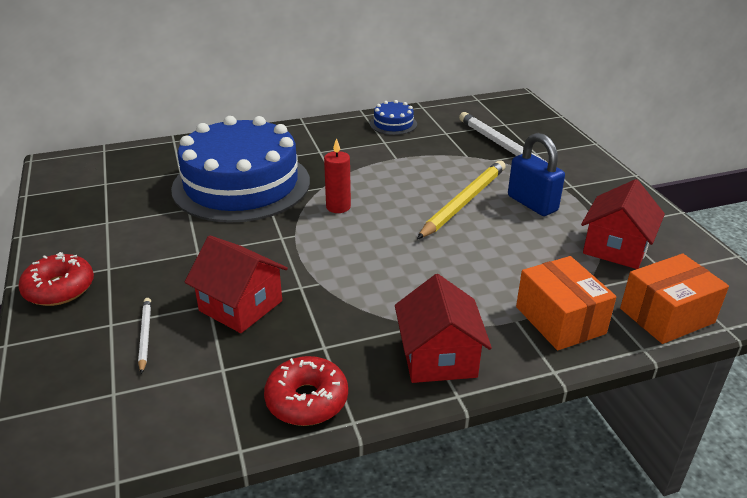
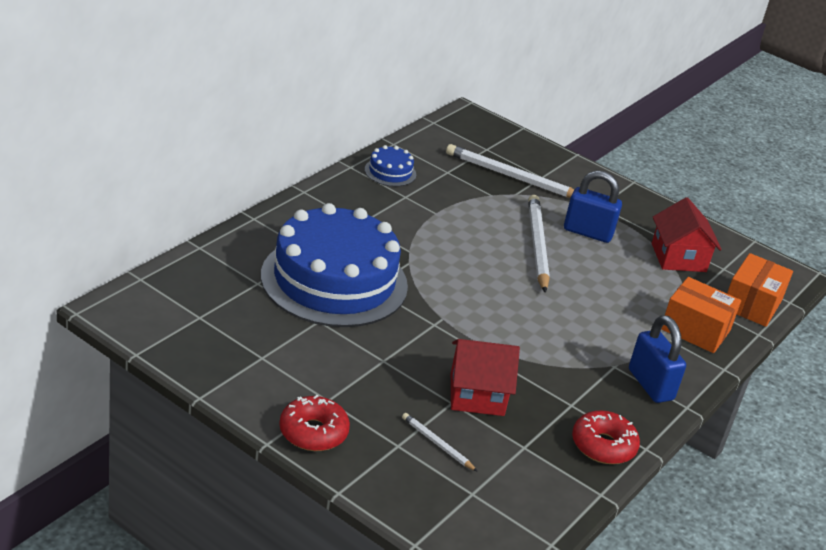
camera: 40 degrees left, 0 degrees up
red candle [324,138,351,213] -> none
red house [395,274,492,383] -> blue padlock [629,315,686,403]
yellow pencil [417,160,506,239] -> white pencil [528,195,550,293]

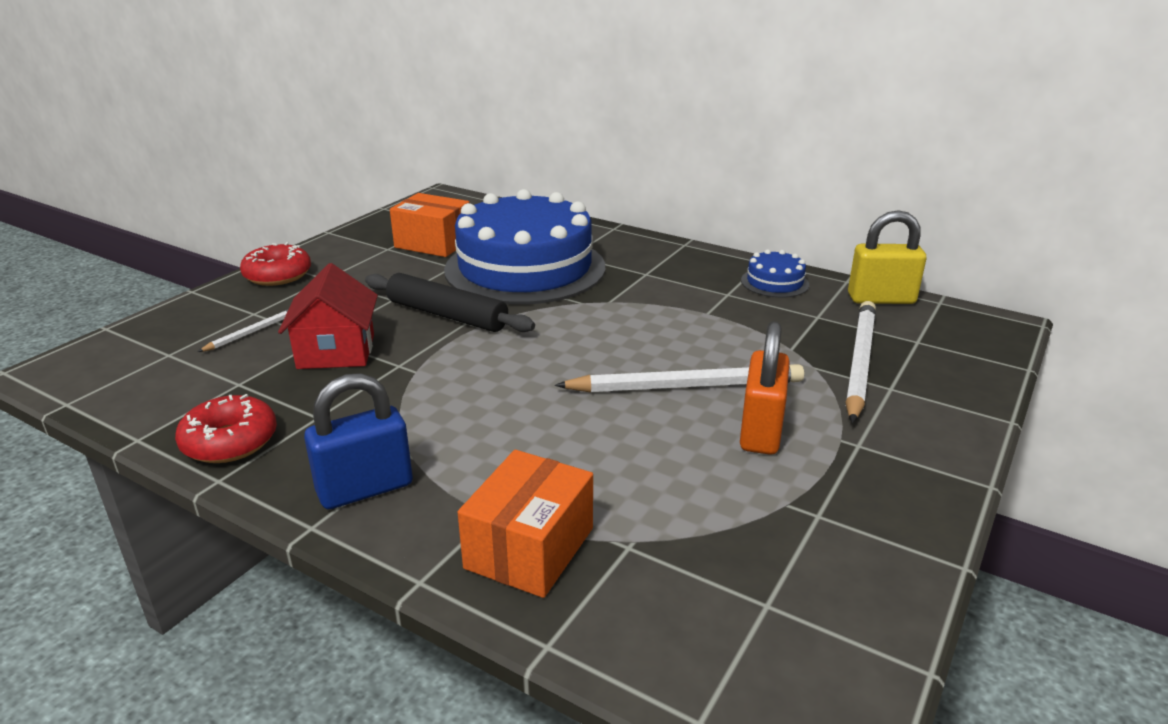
camera: 90 degrees right, 5 degrees down
blue padlock [564,170,622,243] -> orange padlock [740,321,790,455]
red house [652,197,722,272] -> none
orange box [727,253,793,327] -> orange box moved to [390,193,469,257]
none -> black rolling pin [365,273,535,332]
none -> yellow padlock [848,210,926,304]

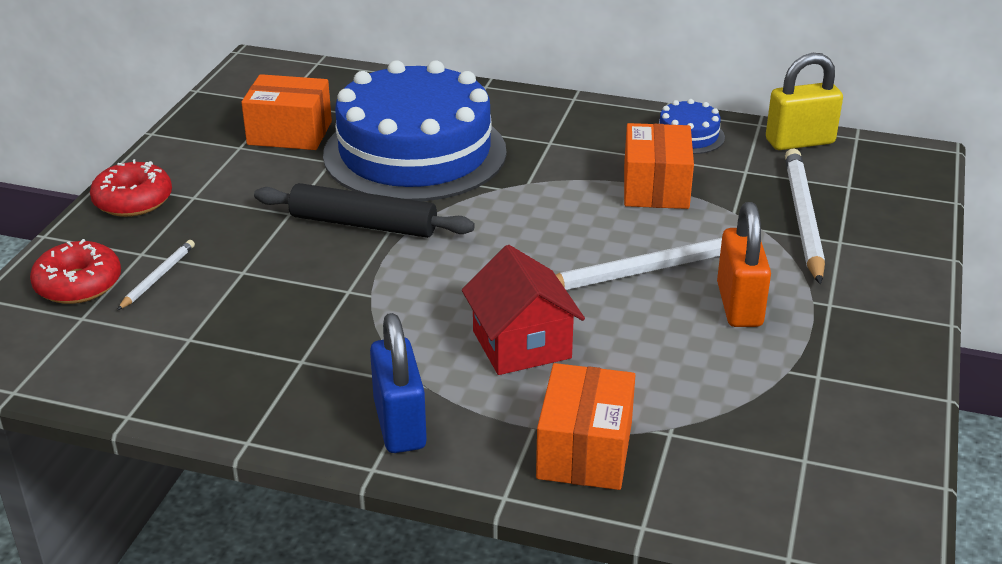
camera: 15 degrees left, 5 degrees up
red donut [175,394,277,463] -> red donut moved to [30,239,121,304]
red house [278,263,378,369] -> red house moved to [462,245,585,375]
blue padlock [304,373,413,509] -> blue padlock turned 60 degrees counterclockwise [370,313,427,453]
none -> orange box [624,123,694,209]

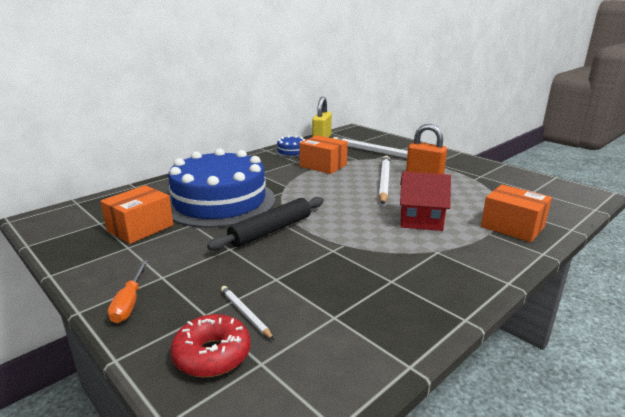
camera: 60 degrees left, 10 degrees down
red donut [90,159,172,217] -> orange screwdriver [108,260,148,323]
blue padlock [370,313,427,453] -> none

